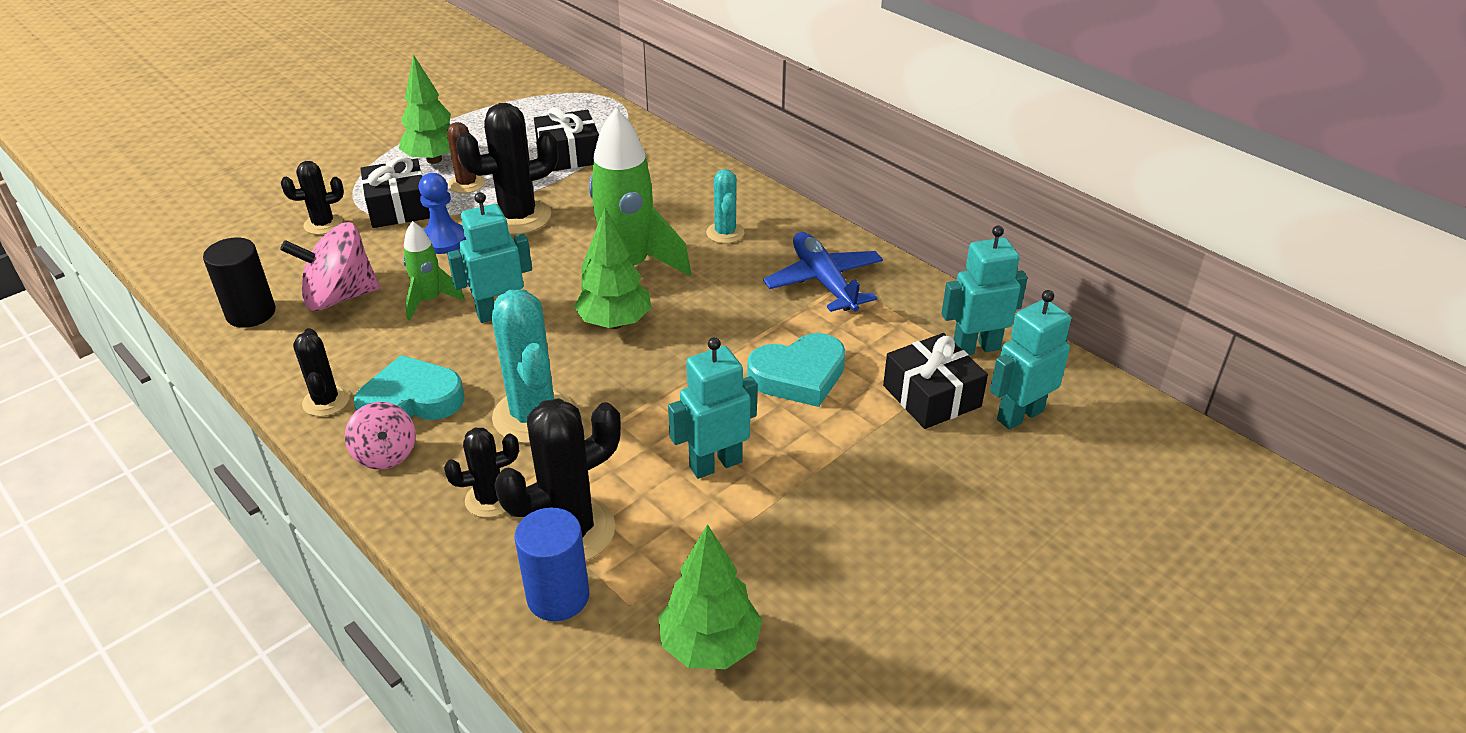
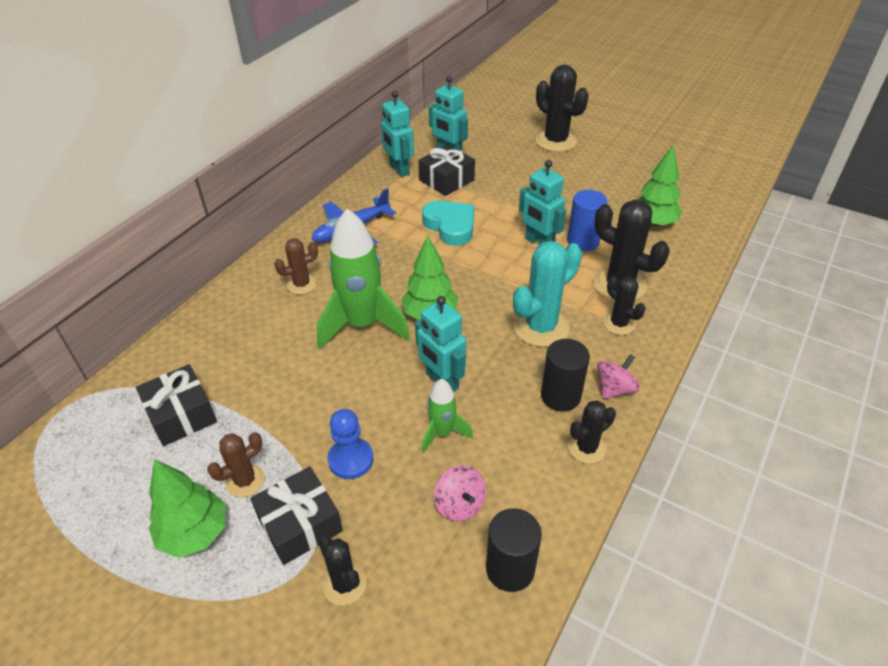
camera: 105 degrees left, 5 degrees up
pink spinning top [280,222,380,311] -> pink spinning top [434,465,486,521], size x0.60
turquoise heart [354,355,464,420] -> black cylinder [541,339,590,412]
black cactus [456,103,558,235] -> black cactus moved to [535,64,589,152]
blue cylinder [515,508,589,621] -> blue cylinder moved to [567,190,607,251]
turquoise cactus [706,169,744,244] -> brown cactus [274,238,318,294]

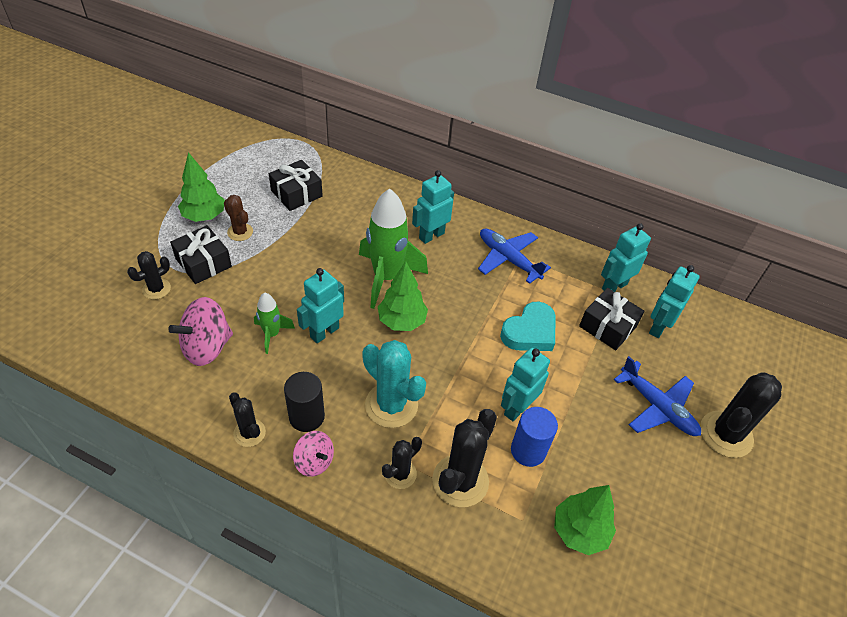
camera: 80 degrees right, 5 degrees up
brown cactus [274,238,318,294] -> turquoise robot [412,170,454,244]
blue pawn [328,409,373,479] -> none
pink spinning top [434,465,486,521] -> pink spinning top [168,297,233,366], size x1.67
black cylinder [486,508,542,592] -> none
none -> blue plane [614,356,701,436]

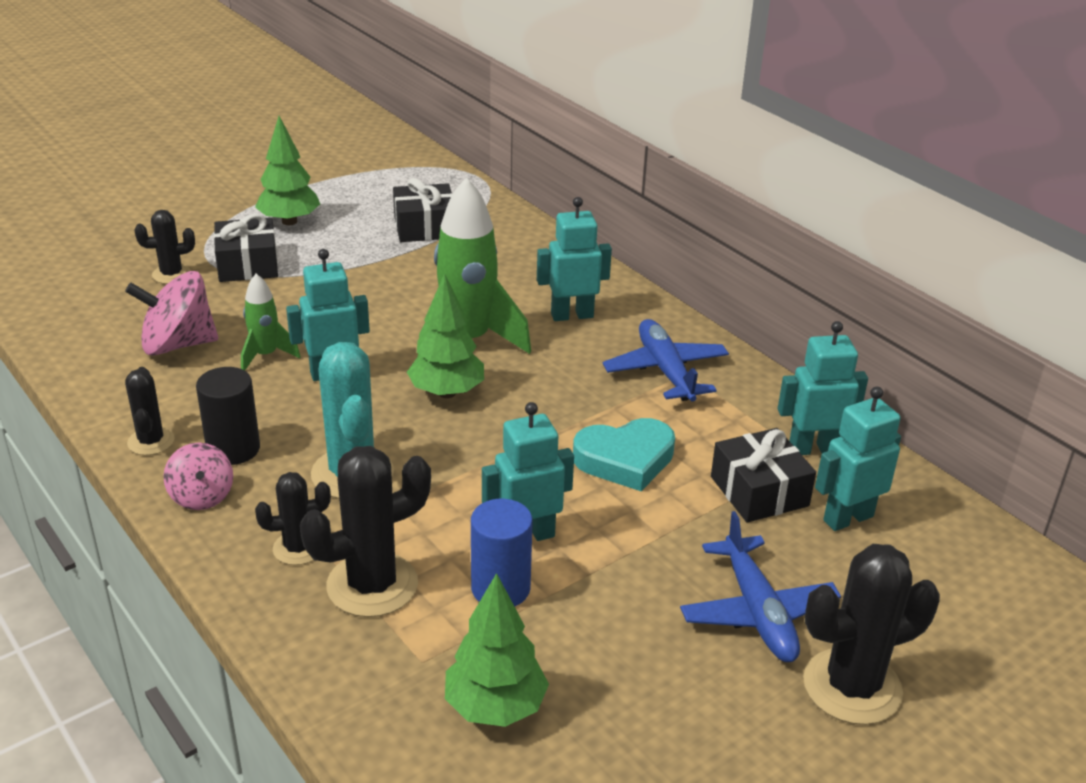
camera: 30 degrees right, 15 degrees down
brown cactus [224,195,253,241] -> none

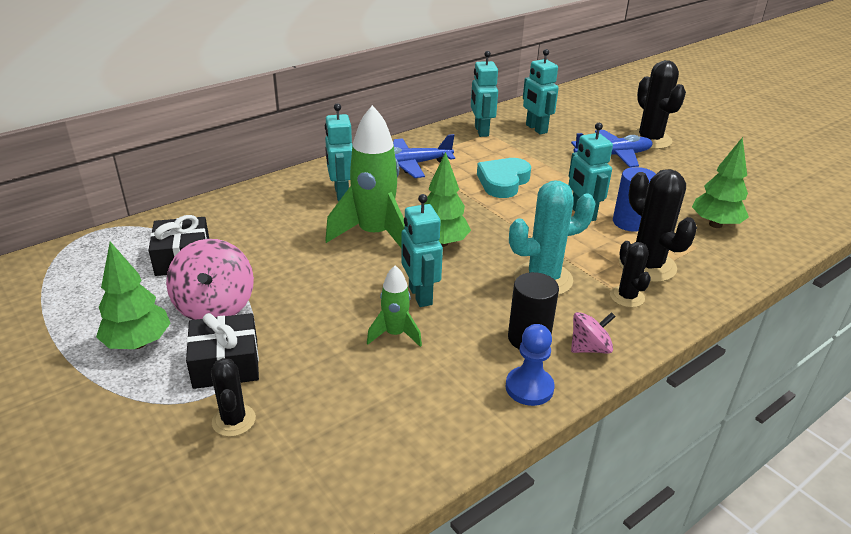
camera: 90 degrees left, 0 degrees up
pink spinning top [125,271,218,356] -> pink spinning top moved to [166,239,254,320]
black cactus [125,367,175,455] -> blue pawn [505,324,555,406]
turquoise heart [573,418,675,491] -> turquoise heart turned 135 degrees counterclockwise [477,158,531,198]
black gift [711,428,816,522] -> none

